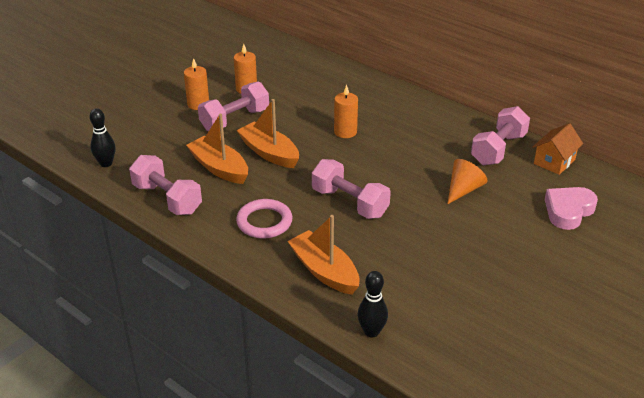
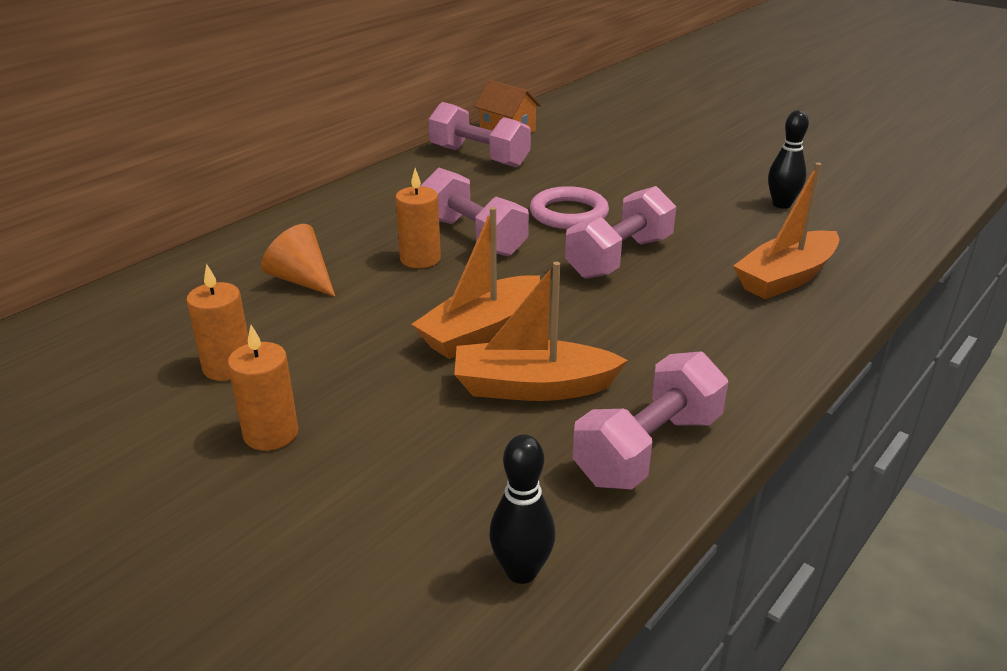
camera: 90 degrees left, 5 degrees down
orange boat [186,114,248,184] -> orange boat turned 45 degrees clockwise [454,262,628,401]
pink dumbbell [198,81,269,131] -> pink dumbbell moved to [421,168,529,256]
pink ring [236,199,292,238] -> pink ring moved to [530,186,609,229]
black bowling pin [358,271,388,338] -> black bowling pin moved to [768,110,809,209]
orange cone [447,159,488,204] -> orange cone moved to [261,224,335,297]
pink heart [545,187,598,230] -> none

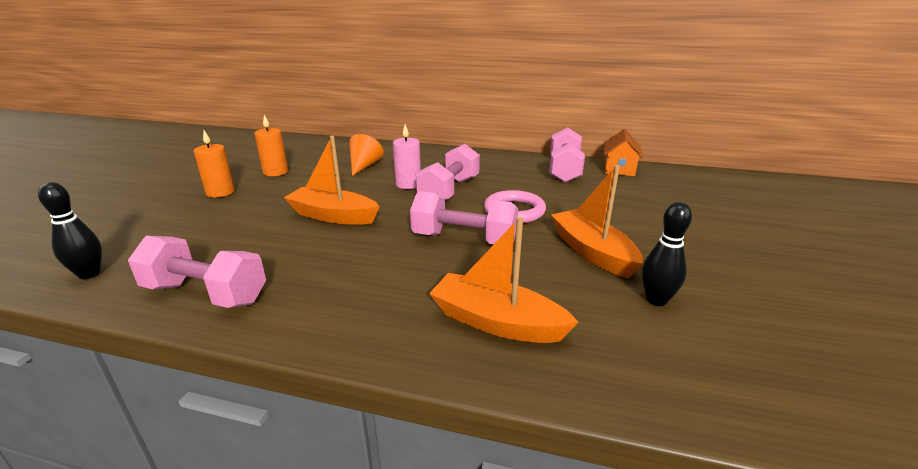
camera: 65 degrees right, 5 degrees down
orange candle [395,168,441,268] -> pink candle [393,124,421,189]
orange boat [454,262,628,401] -> orange boat moved to [551,165,643,278]

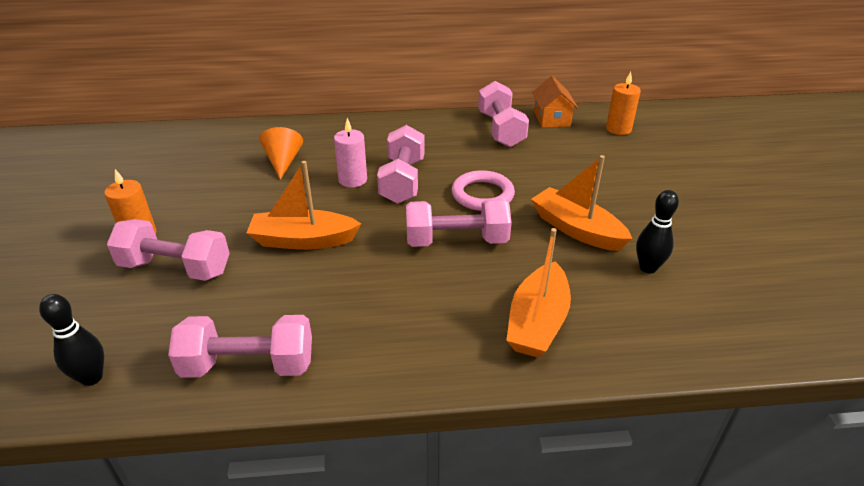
camera: 20 degrees left, 10 degrees up
orange candle [254,115,288,176] -> orange candle moved to [606,72,641,135]
orange boat [429,217,579,343] -> orange boat turned 75 degrees counterclockwise [506,228,571,358]
none -> pink dumbbell [107,219,230,281]

